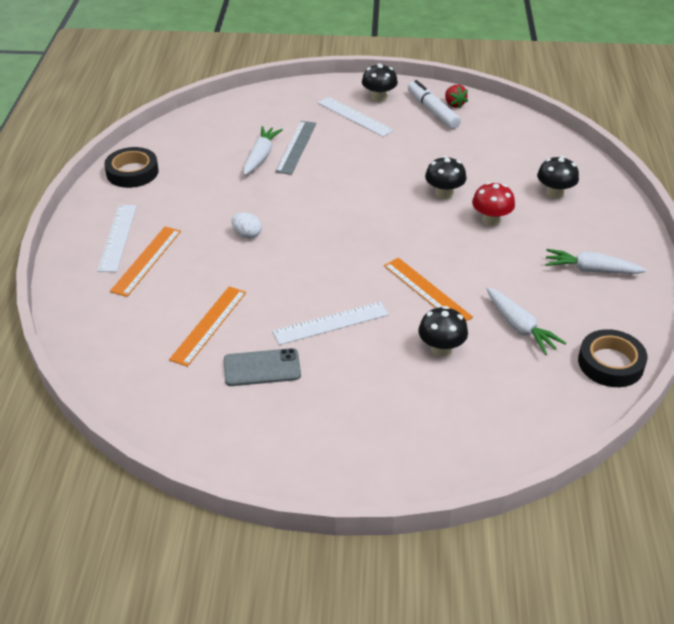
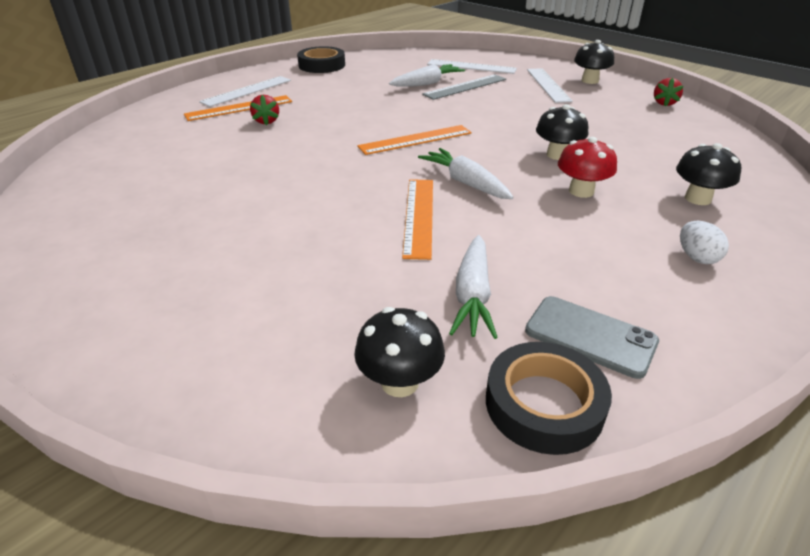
camera: 40 degrees right, 5 degrees down
orange ruler [169,286,246,367] -> orange ruler moved to [357,125,472,155]
grey phone [224,348,301,386] -> grey phone moved to [525,296,659,379]
white egg [231,212,262,239] -> white egg moved to [680,221,729,264]
white ruler [272,302,389,345] -> white ruler moved to [427,59,517,74]
white marker [408,80,461,129] -> none
black mushroom [418,306,468,357] -> black mushroom moved to [354,307,445,397]
white carrot [545,249,647,274] -> white carrot moved to [418,148,514,199]
none -> red strawberry [250,95,279,125]

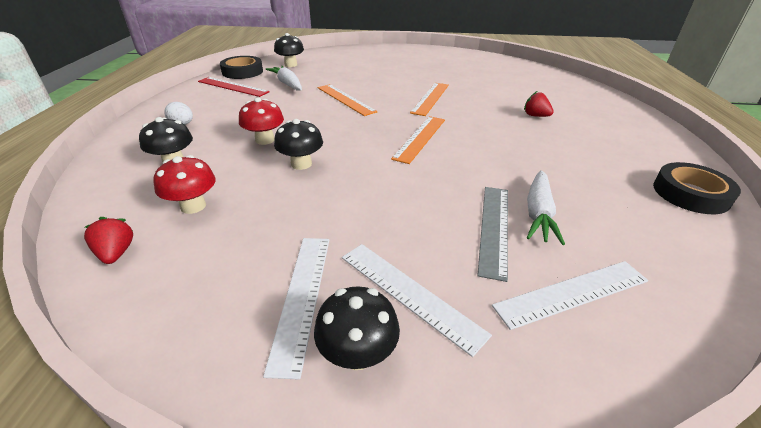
camera: 140 degrees right, 0 degrees up
orange ruler [184,95,292,121] -> orange ruler moved to [410,83,449,116]
white ruler [199,76,291,107] -> white ruler moved to [263,238,329,380]
white carrot [418,148,514,199] -> none
grey phone [525,296,659,379] -> red ruler [198,77,270,97]
red strawberry [654,78,684,106] -> red strawberry moved to [84,217,133,264]
none -> red mushroom [153,155,216,214]

